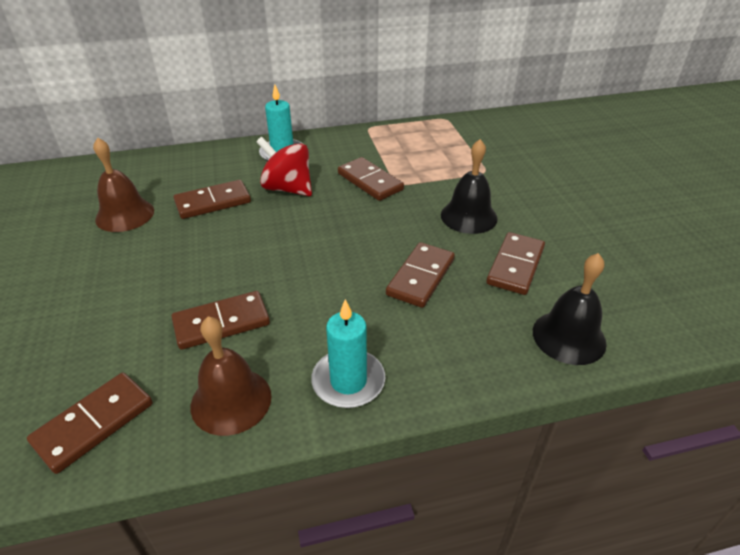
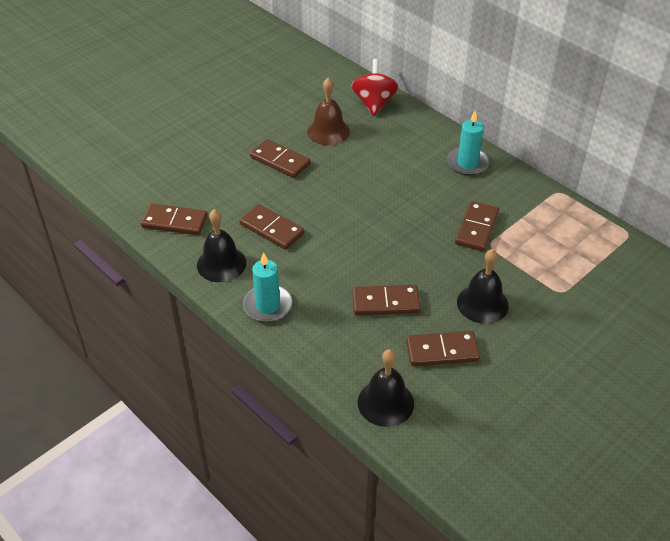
camera: 60 degrees right, 5 degrees up
brown domino [174,180,251,219] -> brown domino moved to [250,139,311,178]
brown bell [191,316,271,436] -> black bell [197,209,246,282]
red spinning top [257,137,312,196] -> red spinning top moved to [351,59,398,116]

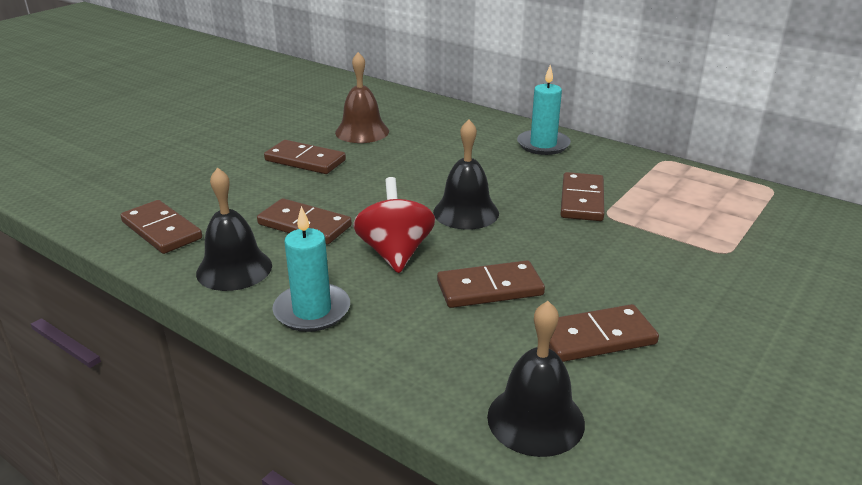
camera: 10 degrees left, 15 degrees down
brown domino [141,204,207,235] -> brown domino turned 45 degrees clockwise [121,200,202,254]
red spinning top [351,59,398,116] -> red spinning top moved to [353,177,435,273]
black bell [457,249,509,324] -> black bell moved to [433,119,499,230]

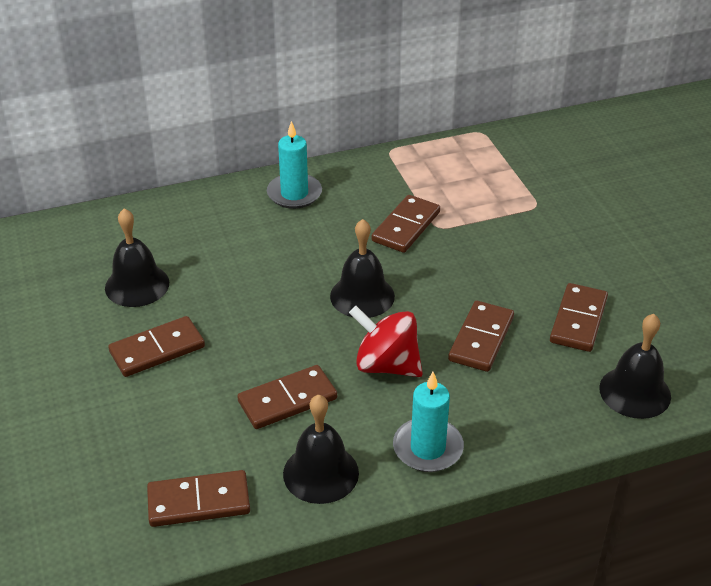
camera: 55 degrees left, 10 degrees up
brown bell [335,52,389,143] -> black bell [105,208,169,307]
brown domino [560,172,604,221] -> brown domino turned 75 degrees clockwise [372,195,440,253]

